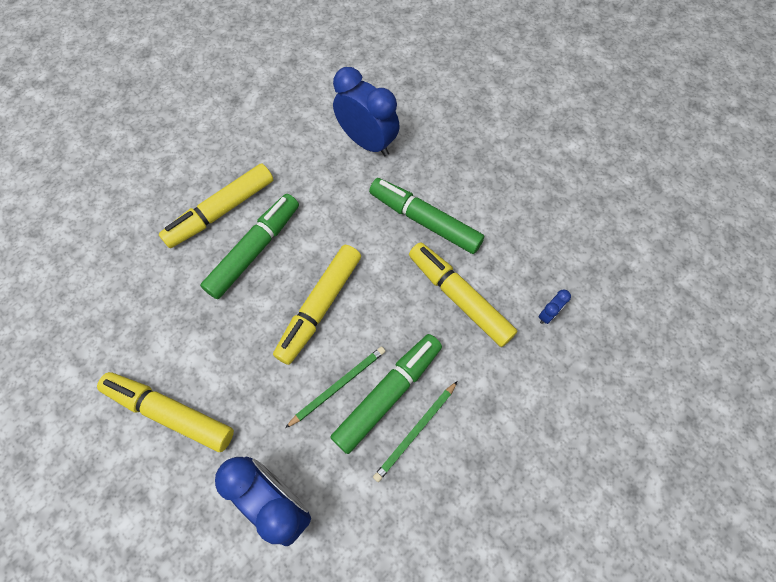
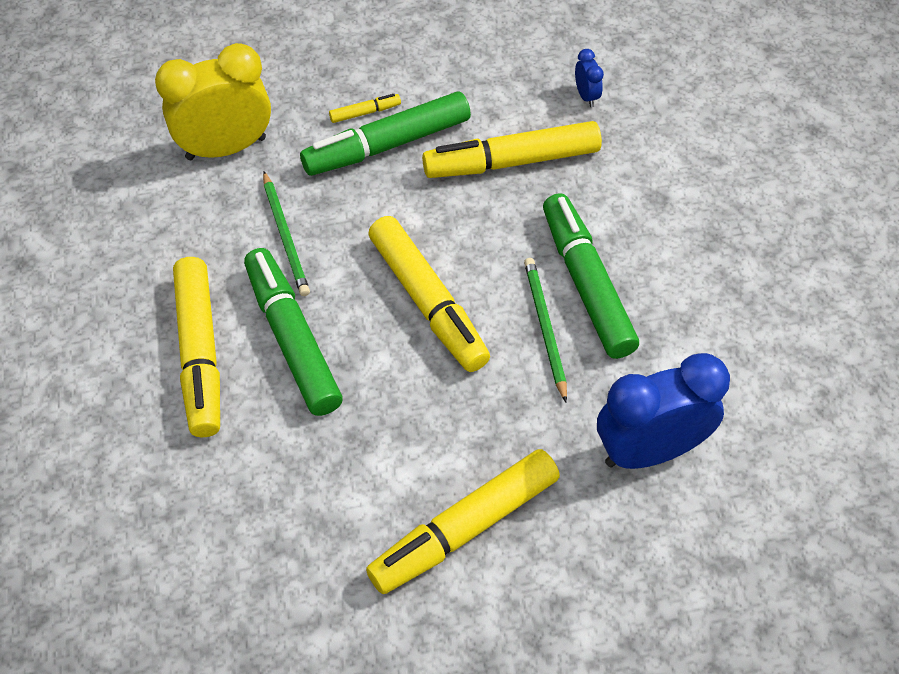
camera: 60 degrees left, 10 degrees down
blue clock [333,67,400,156] -> yellow clock [155,43,271,160]
green pencil [373,381,458,482] -> green pencil moved to [263,171,310,296]
none -> yellow marker [329,94,401,123]

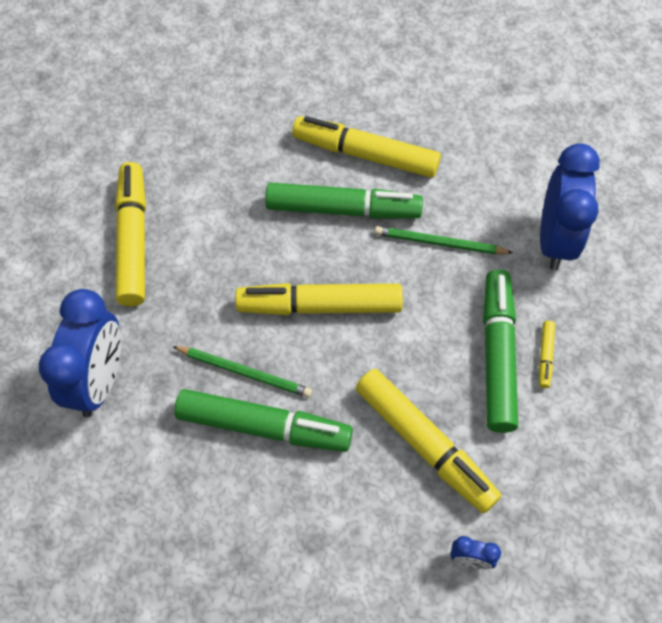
camera: 120 degrees right, 5 degrees up
yellow clock [155,43,271,160] -> blue clock [540,143,600,270]
yellow marker [422,121,602,178] -> yellow marker turned 120 degrees clockwise [356,369,501,513]

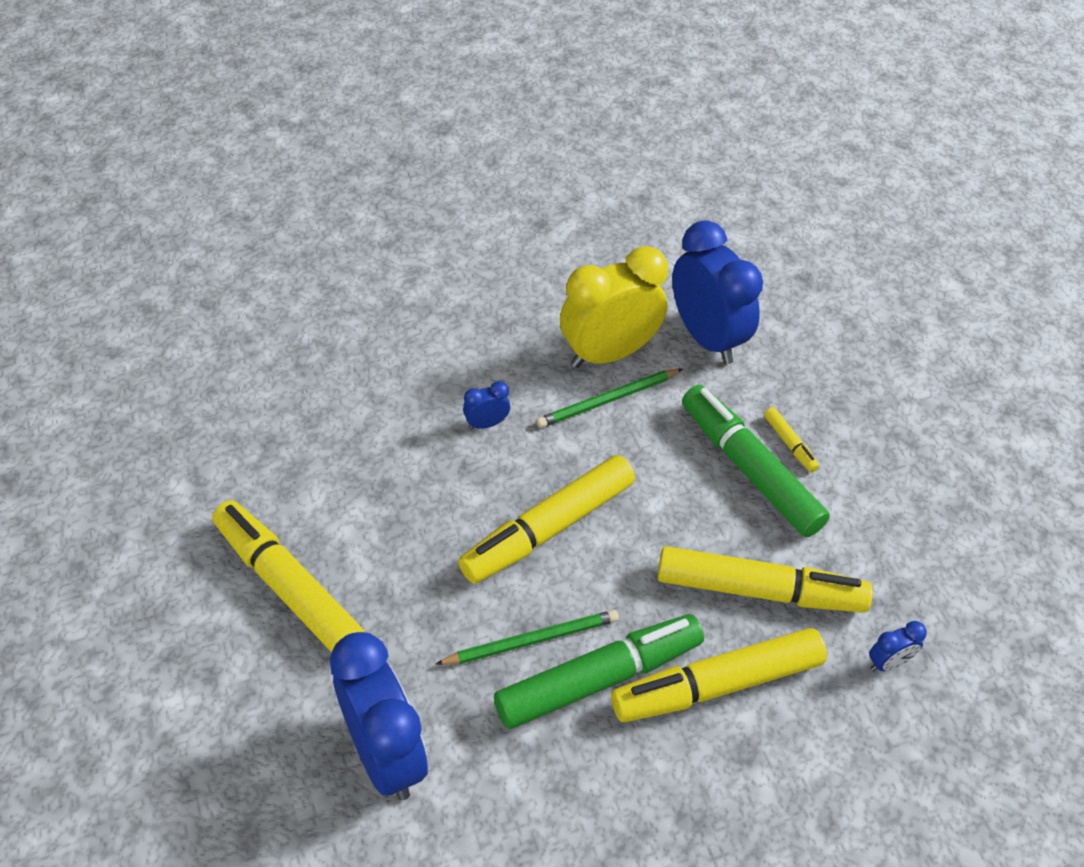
camera: 40 degrees left, 10 degrees down
green marker [265,183,423,219] -> blue clock [463,381,510,429]
yellow marker [292,116,441,178] -> yellow marker moved to [611,628,827,722]
none -> yellow clock [560,246,668,368]

